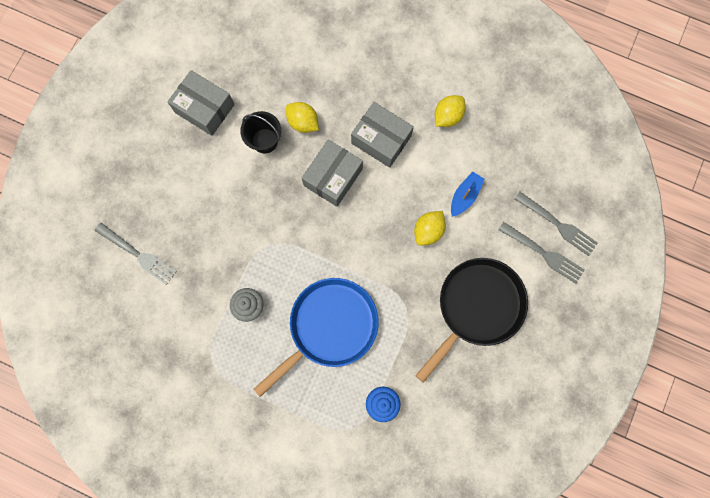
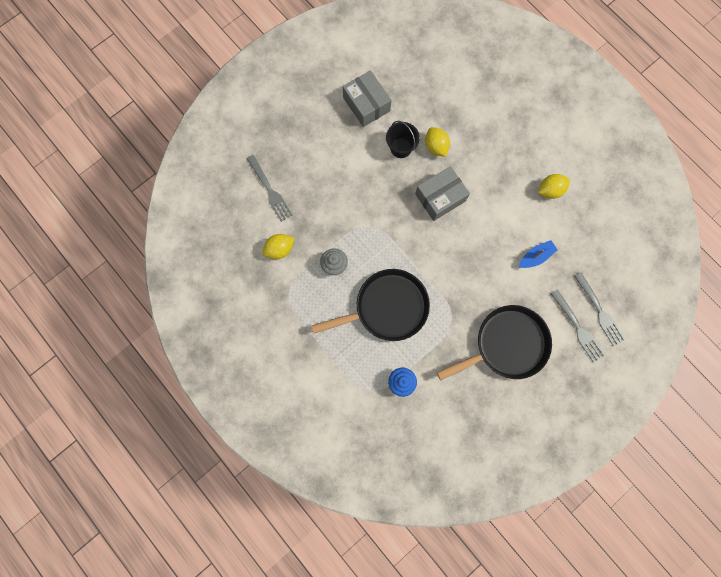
camera: 25 degrees right, 0 degrees up
blue pan [253,278,379,397] -> black pan [311,269,430,341]
grey box [351,102,414,168] -> none
yellow lemon [414,211,446,246] -> yellow lemon moved to [263,234,295,259]

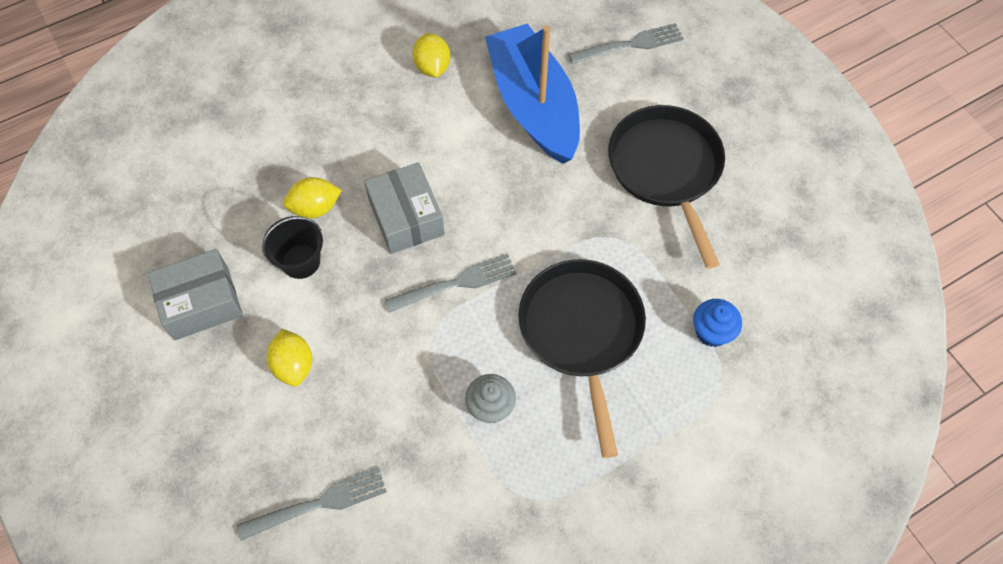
camera: 80 degrees left, 15 degrees down
yellow lemon [263,234,295,259] -> yellow lemon moved to [267,329,312,386]
blue boat [519,240,558,268] -> blue boat [485,24,580,164], size x2.47
grey fork [551,289,605,362] -> grey fork moved to [384,254,517,313]

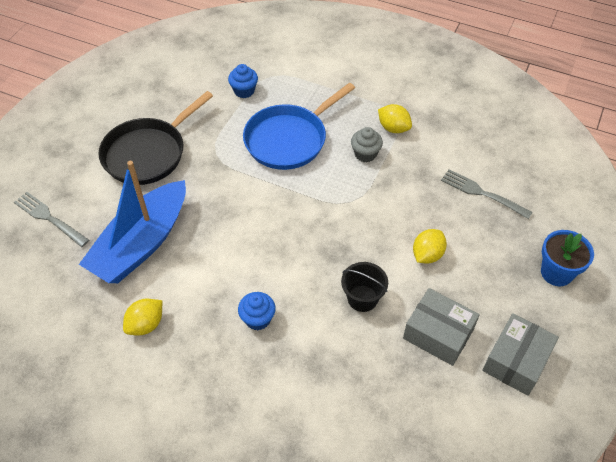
camera: 125 degrees left, 10 degrees down
yellow lemon [283,177,342,218] -> yellow lemon moved to [378,104,412,133]
grey box [364,162,445,254] -> grey box moved to [482,313,559,396]
grey fork [384,254,517,313] -> none
black pan [518,259,646,458] -> blue pan [243,83,355,170]
none -> blue cupcake [238,292,276,330]
none -> blue flower pot [541,230,594,286]

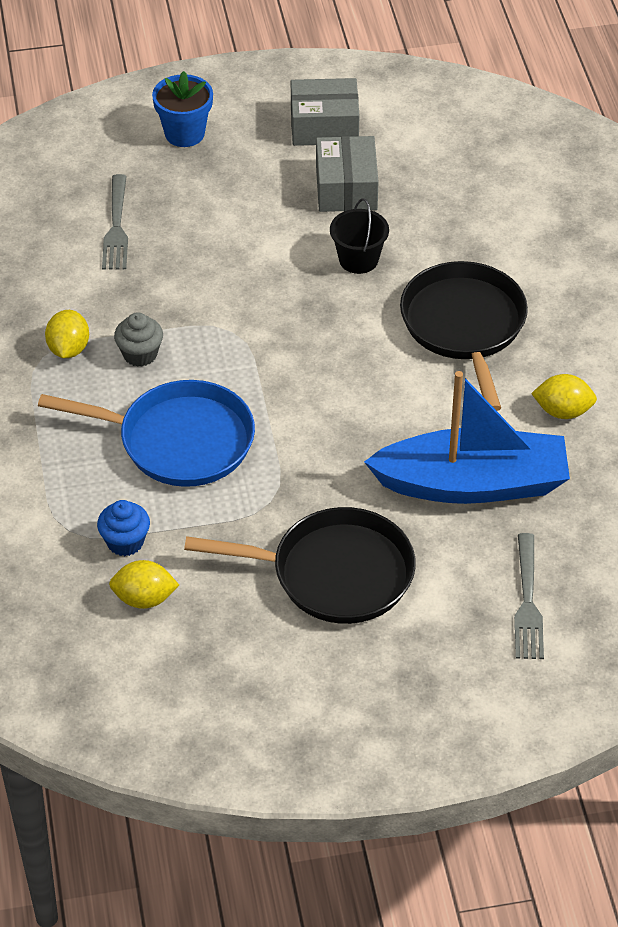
camera: 125 degrees left, 5 degrees down
blue cupcake [238,292,276,330] -> black pan [400,261,528,411]
yellow lemon [413,229,447,263] -> yellow lemon moved to [109,560,179,609]

